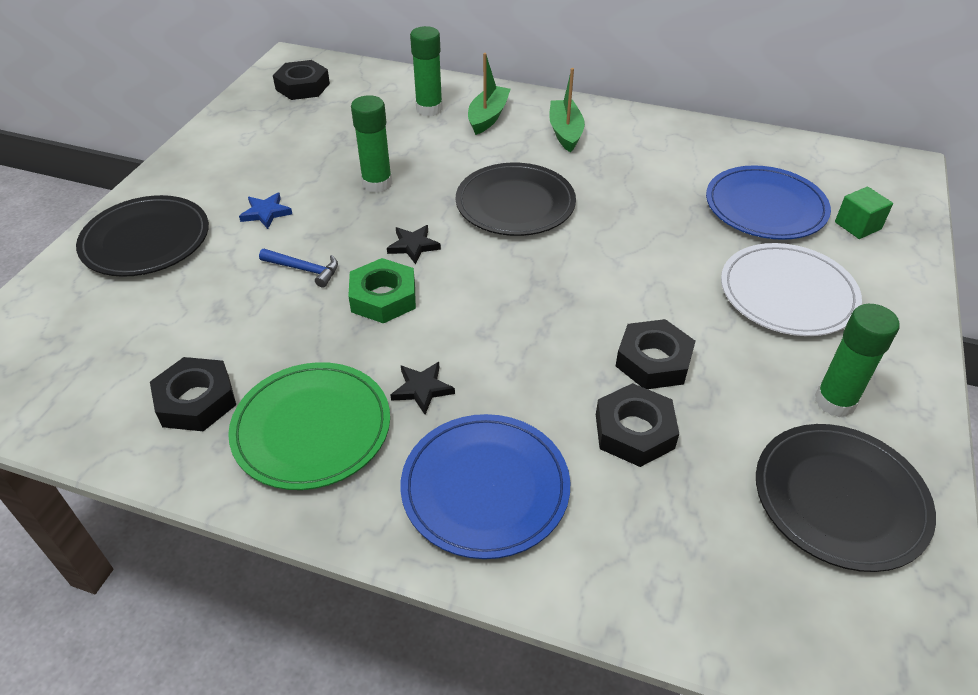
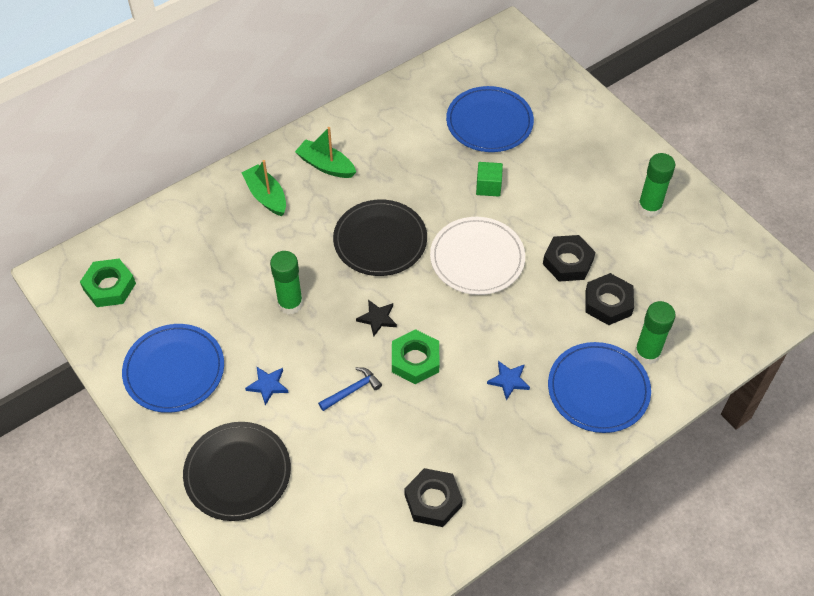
camera: 55 degrees left, 10 degrees up
green plate [228,362,390,490] -> none
black nut [273,60,330,100] -> green nut [80,259,136,307]
black star [391,362,455,414] -> blue star [487,361,530,401]
green glue stick [410,26,443,116] -> green glue stick moved to [635,301,676,365]
white plate [721,243,862,336] -> white plate moved to [430,217,525,295]
black plate [756,424,936,572] -> none
green cube [835,187,893,239] -> green cube moved to [476,162,503,197]
none -> blue plate [122,324,224,413]

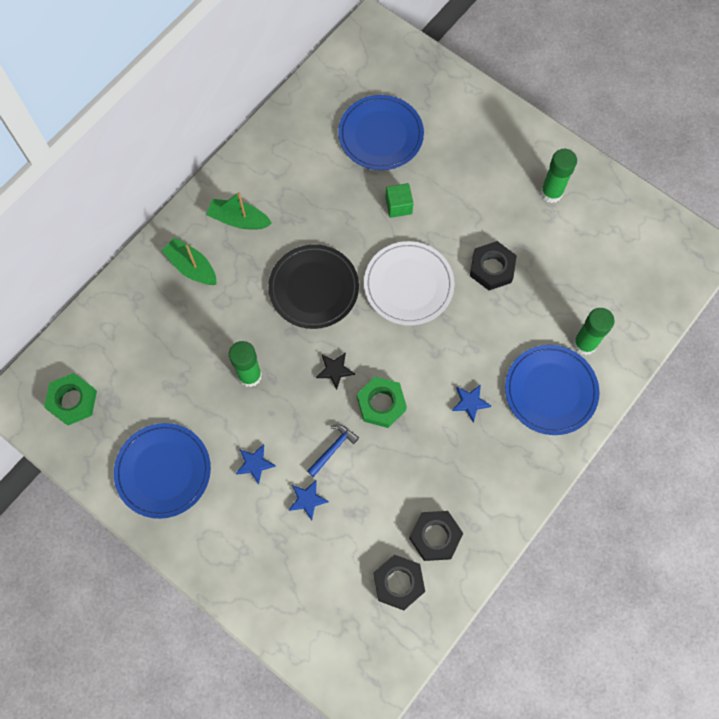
camera: 15 degrees left, 15 degrees up
black plate [183,422,291,521] -> none
black nut [586,273,634,325] -> black nut moved to [374,555,425,610]
none -> blue star [289,480,329,520]

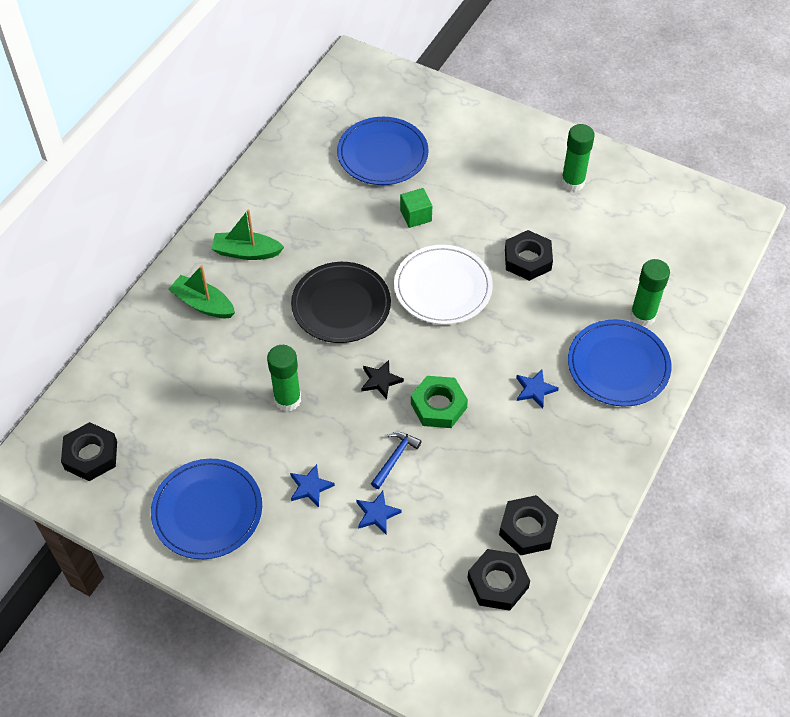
camera: 10 degrees left, 15 degrees down
green nut [44,373,97,425] -> black nut [61,422,117,481]

